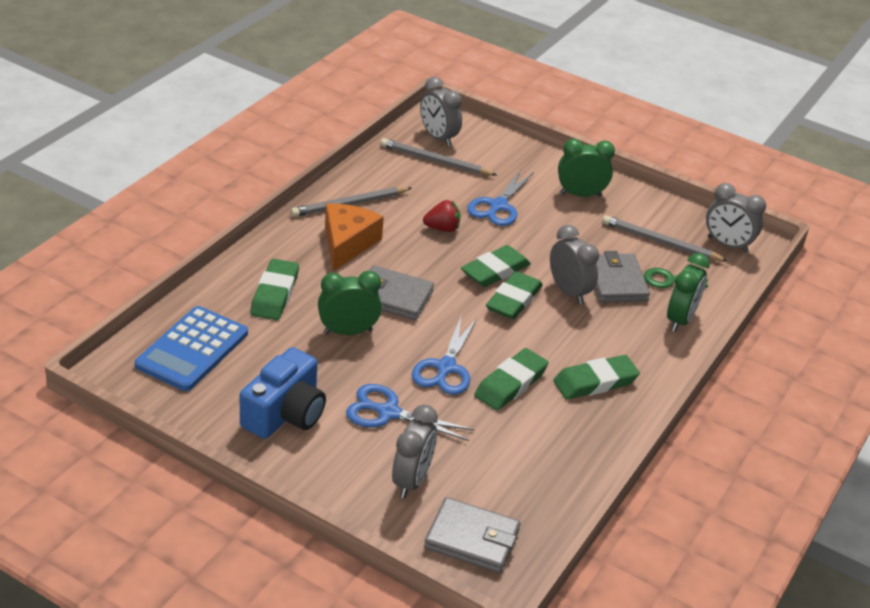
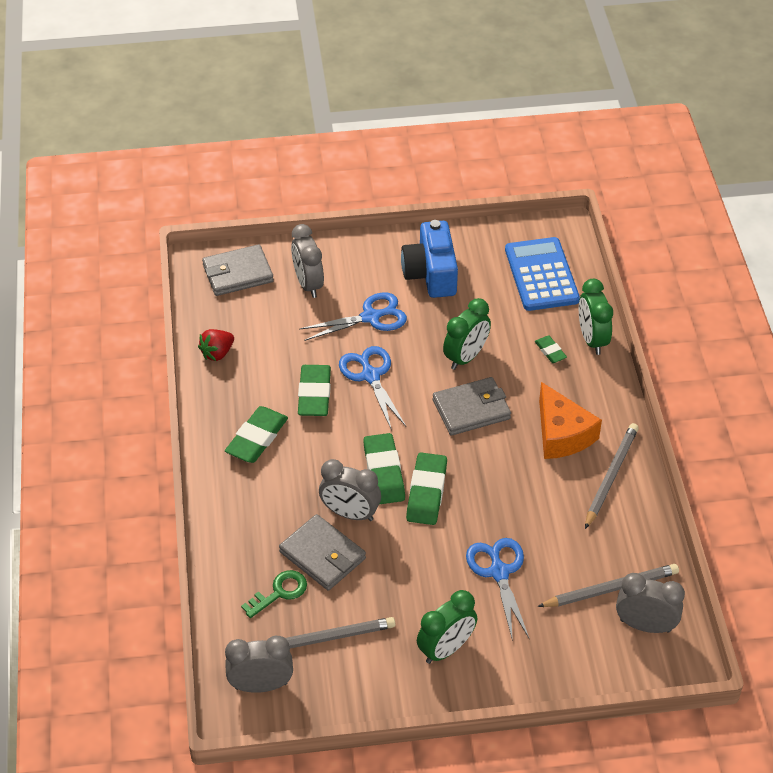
camera: 145 degrees right, 10 degrees up
green eraser [250,259,299,320] -> green eraser [535,335,567,363], size x0.53
red strawberry [423,200,461,232] -> red strawberry moved to [198,329,234,361]
green clock [667,253,710,332] -> green clock moved to [579,279,613,355]

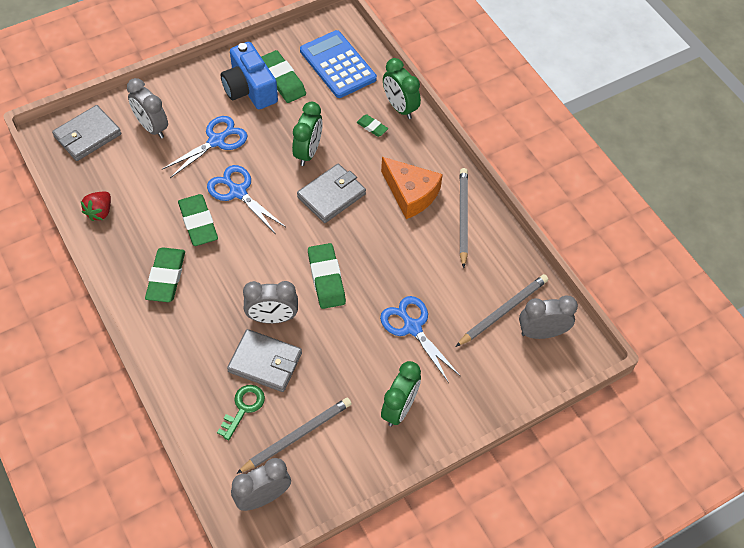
camera: 25 degrees left, 10 degrees up
green eraser [363,433,405,505] -> green eraser moved to [261,50,306,103]

